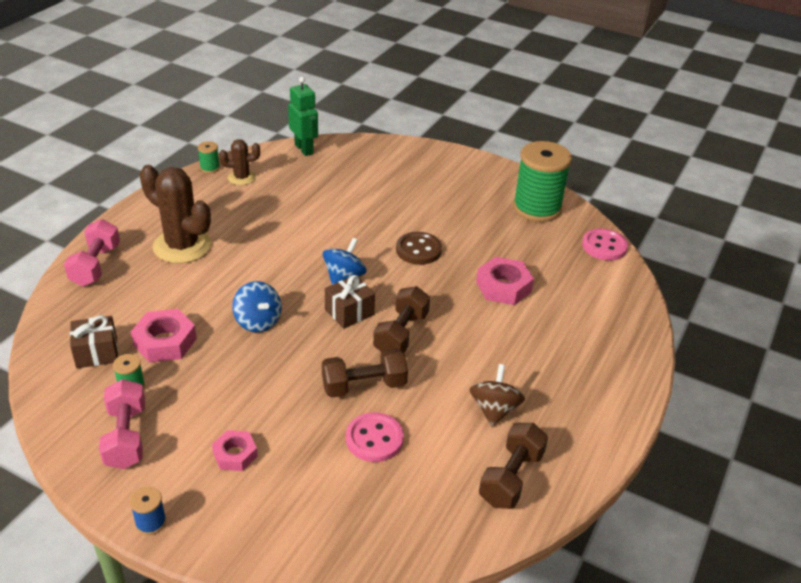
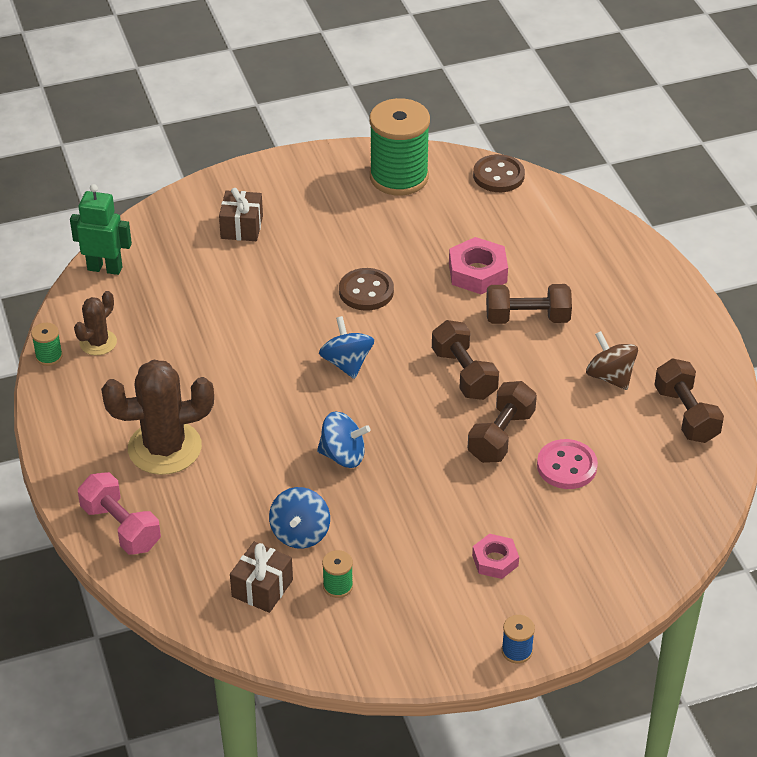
camera: 45 degrees left, 5 degrees up
pink dumbbell [99,379,145,469] -> none
pink nut [131,309,197,363] -> blue spinning top [269,487,330,549]
brown gift [325,275,375,329] -> brown gift moved to [219,188,263,241]
pink button [582,228,628,261] -> brown button [473,154,525,192]
none -> brown dumbbell [486,284,572,324]

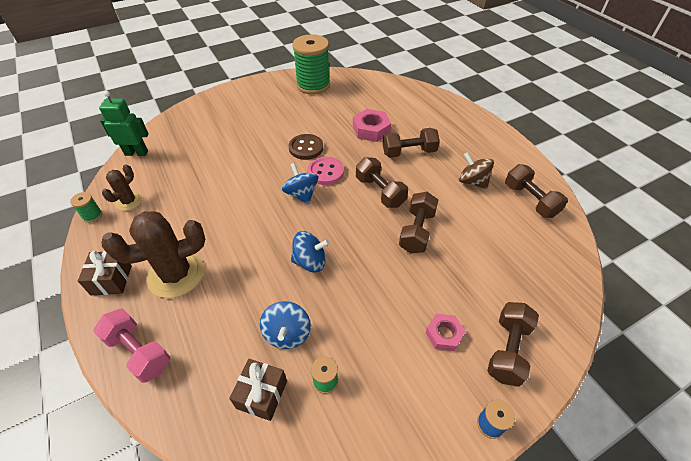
camera: 10 degrees left, 5 degrees up
brown gift [219,188,263,241] -> brown gift moved to [78,251,132,295]
brown button [473,154,525,192] -> none
pink button [537,439,598,489] -> pink button moved to [307,157,344,185]
none -> brown dumbbell [487,302,539,387]

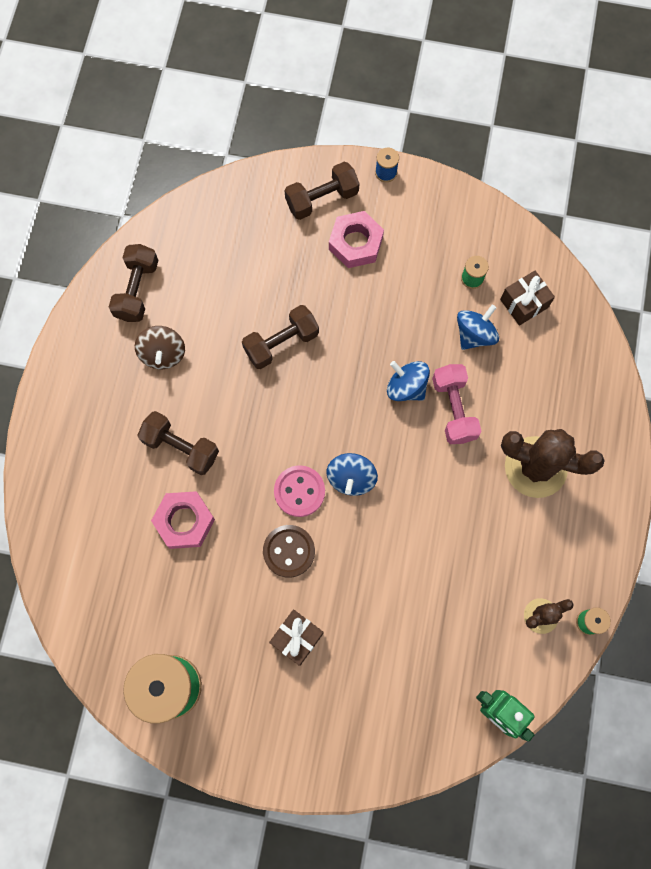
camera: 140 degrees left, 25 degrees up
brown gift [78,251,132,295] -> brown gift moved to [269,609,323,666]
pink dumbbell [93,308,170,383] -> pink dumbbell moved to [432,364,481,444]
brown dumbbell [356,157,408,208] -> none
pink nut [425,314,466,351] -> pink nut [329,211,384,268], size x1.55

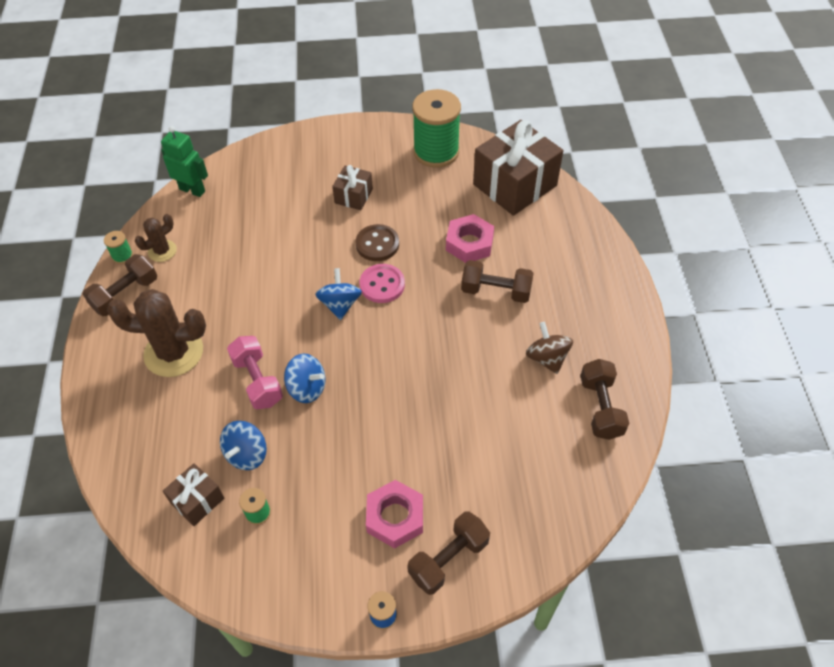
camera: 165 degrees right, 20 degrees down
brown dumbbell [242,305,319,369] -> brown dumbbell moved to [83,254,157,316]
none -> brown gift [473,120,563,216]

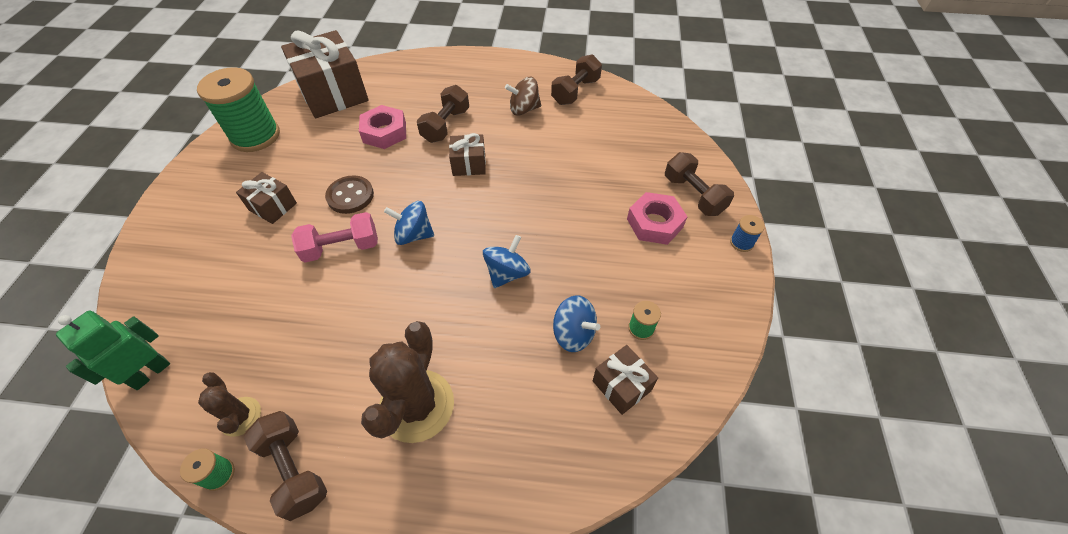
camera: 80 degrees left, 0 degrees up
pink dumbbell [227,336,283,409] -> pink dumbbell moved to [291,212,378,262]
pink button [359,264,405,303] -> none
brown dumbbell [580,359,629,440] -> brown dumbbell turned 60 degrees counterclockwise [551,54,602,105]
none -> brown gift [449,133,486,176]

